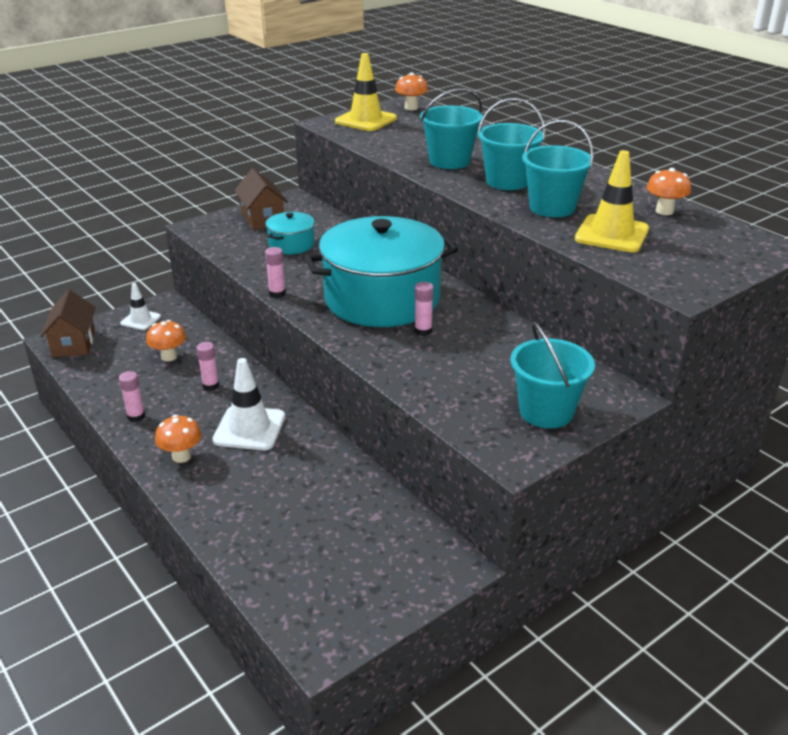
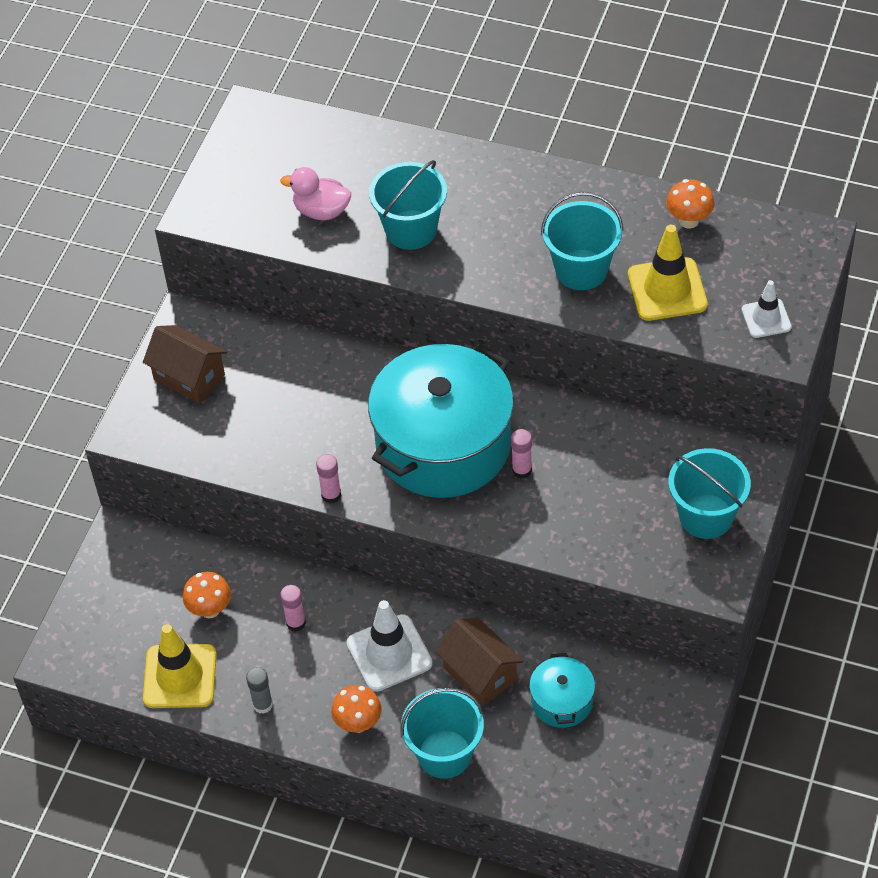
camera: 30 degrees left, 20 degrees up
brown house [41,290,95,357] -> brown house moved to [435,618,523,706]
pink glue stick [119,371,145,422] -> grey glue stick [246,667,273,714]
white traffic cone [120,283,161,330] -> white traffic cone moved to [741,280,792,338]
turquoise pot [266,212,315,254] -> turquoise pot moved to [529,653,595,728]
yellow traffic cone [335,53,397,131] -> yellow traffic cone moved to [143,624,216,708]
orange mushroom [395,72,428,110] -> none
turquoise bucket [478,98,546,190] -> turquoise bucket moved to [400,688,484,779]
none -> pink duck [280,167,351,220]

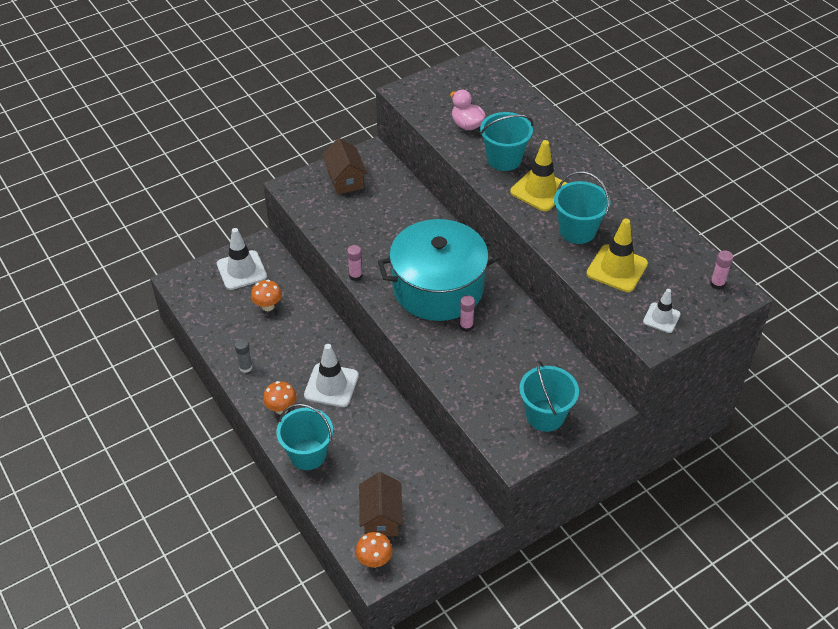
camera: 35 degrees right, 5 degrees down
yellow traffic cone [143,624,216,708] -> yellow traffic cone moved to [510,140,567,212]
pink glue stick [280,585,306,631] -> pink glue stick moved to [710,250,734,290]
brown house [435,618,523,706] -> brown house moved to [359,472,403,536]
turquoise pot [529,653,595,728] -> none
orange mushroom [666,179,715,229] -> orange mushroom moved to [355,532,393,568]
none -> white traffic cone [217,228,267,290]

